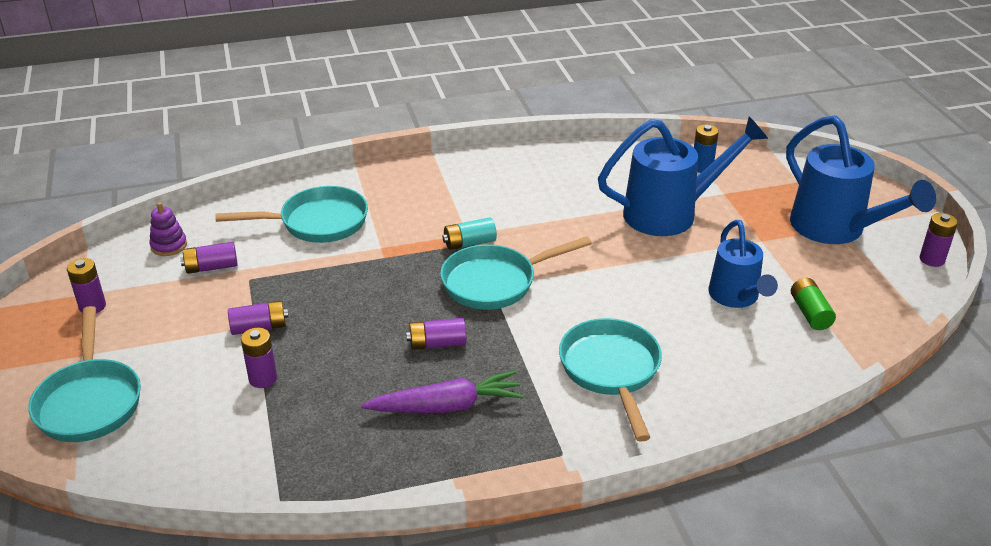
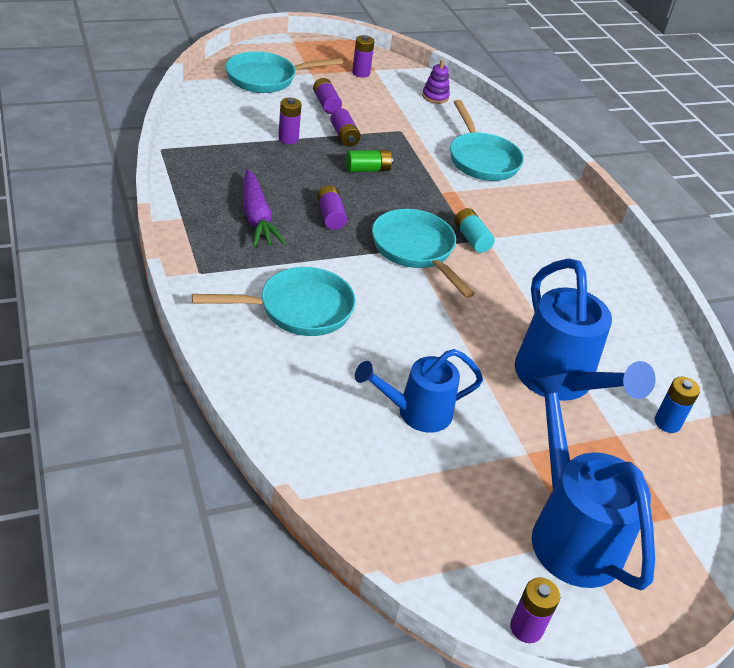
camera: 80 degrees right, 5 degrees up
purple battery [180,242,238,274] -> purple battery moved to [313,78,342,114]
blue watering can [786,115,936,244] -> blue watering can turned 105 degrees clockwise [530,373,655,590]
green battery [791,278,836,330] -> green battery moved to [346,150,393,172]

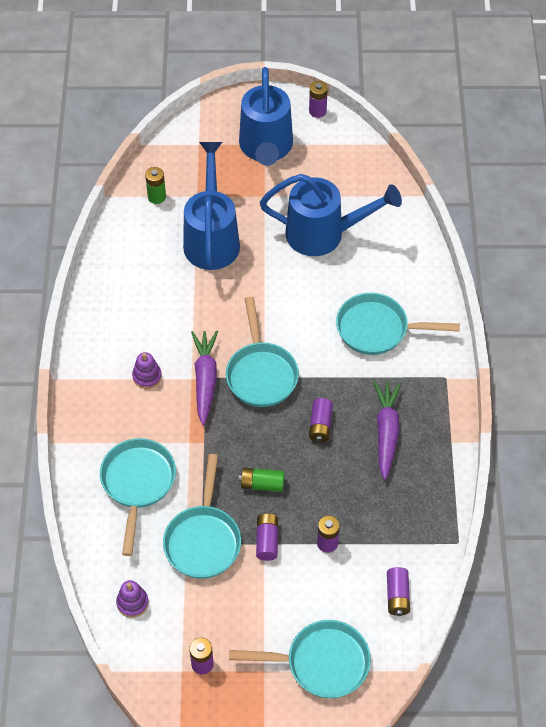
camera: 155 degrees left, 15 degrees up
purple battery [313,78,342,114] -> purple battery moved to [387,567,410,616]
blue watering can [355,349,483,433] -> blue watering can [260,174,402,256], size x1.57
turquoise battery [455,208,495,253] -> purple carrot [191,331,218,425]
blue battery [655,377,700,433] -> green battery [145,167,166,204]
none -> purple stacking toy [132,352,162,389]
none -> turquoise pan [163,454,241,579]

